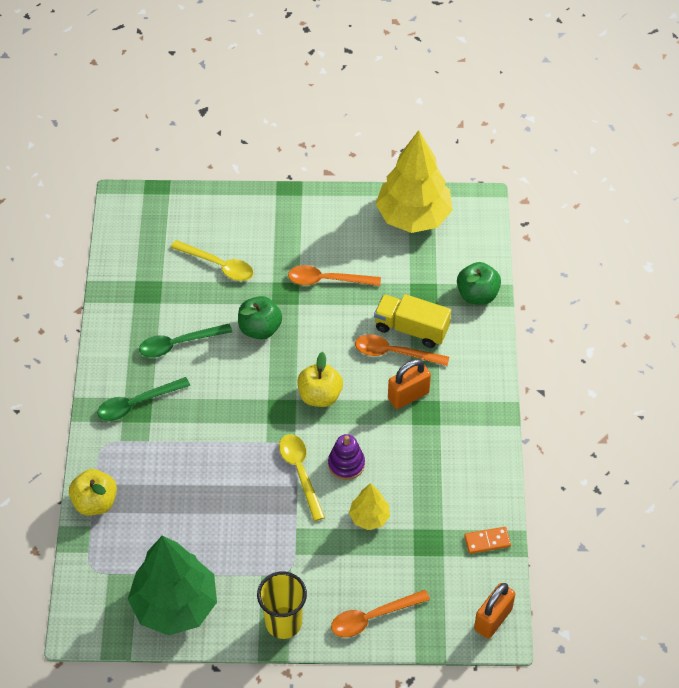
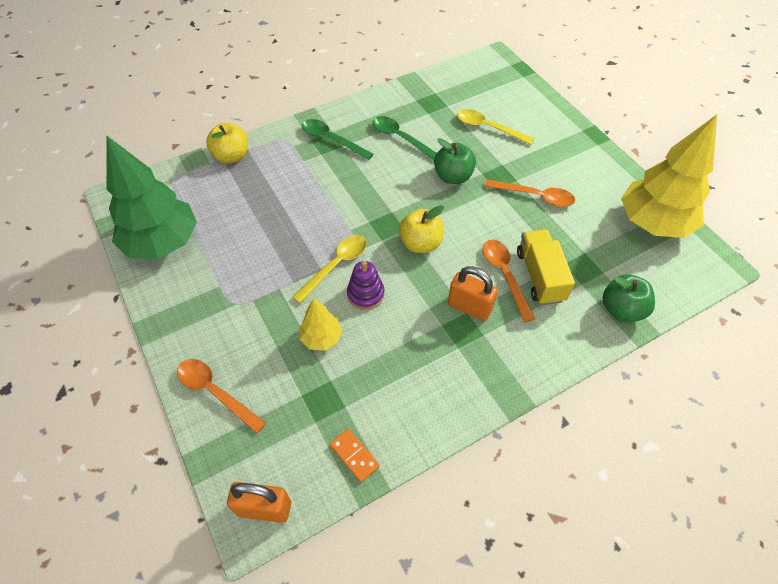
camera: 60 degrees right, 0 degrees up
yellow spoon [171,240,254,281] -> yellow spoon turned 120 degrees clockwise [457,109,534,145]
yellow cup [257,571,307,639] -> none
orange spoon [288,265,381,286] -> orange spoon turned 135 degrees clockwise [485,180,575,207]

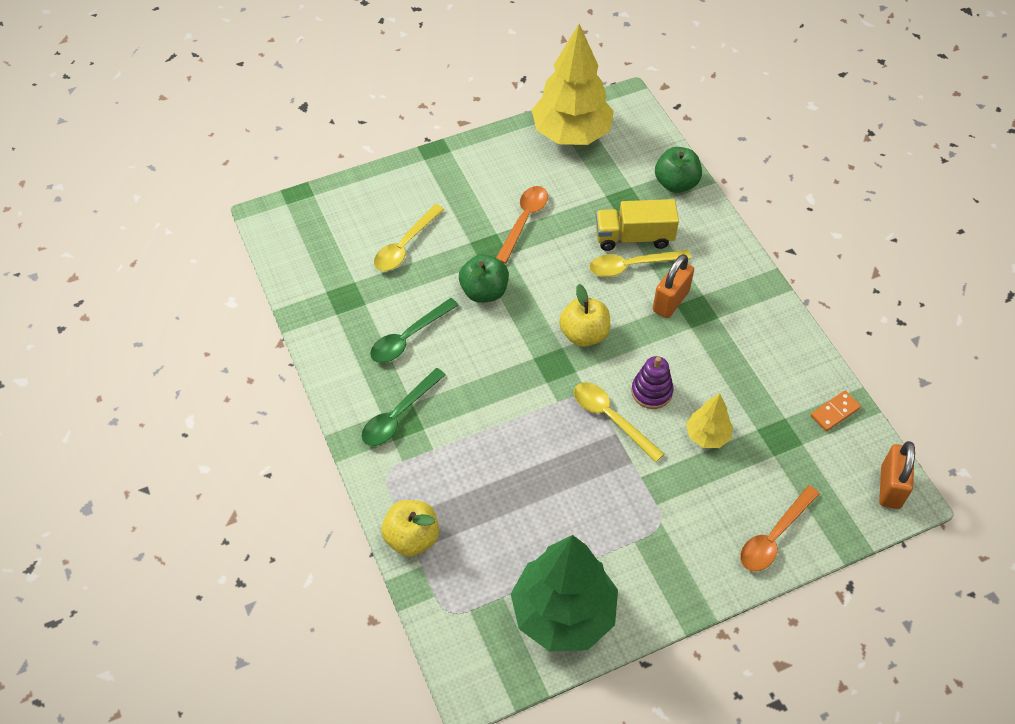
camera: 85 degrees left, 0 degrees up
orange spoon [483,239,535,322] -> yellow spoon [589,250,691,277]

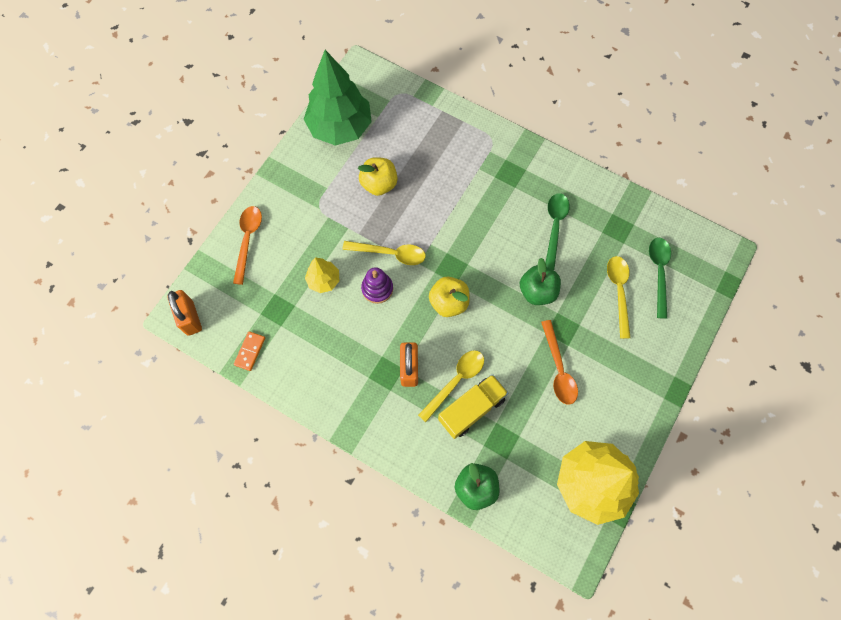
camera: 145 degrees right, 15 degrees up
green spoon [362,368,446,446] -> green spoon moved to [649,238,671,319]
yellow apple [381,500,439,557] -> yellow apple moved to [358,157,398,196]

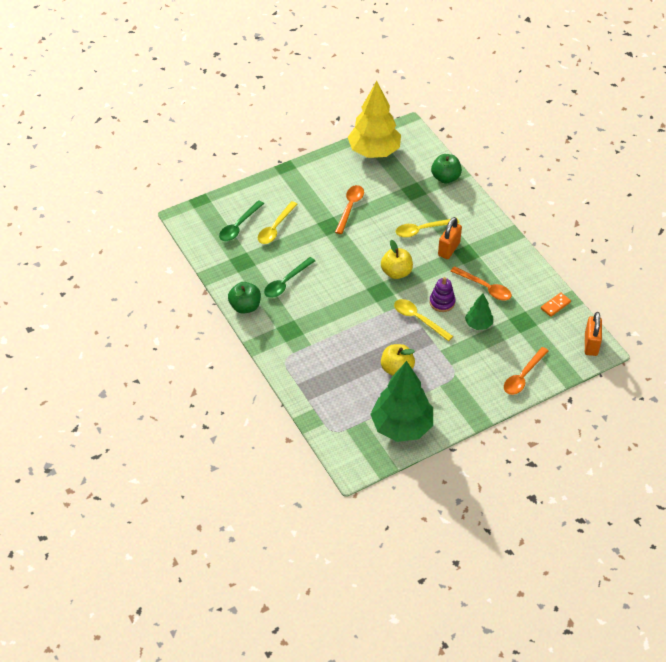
camera: 150 degrees left, 20 degrees down
yellow tree [305,257,339,293] -> green tree [465,293,493,330]
yellow truck [438,374,508,439] -> none
green apple [520,258,561,305] -> green apple moved to [228,282,261,314]
none -> orange spoon [451,266,512,300]

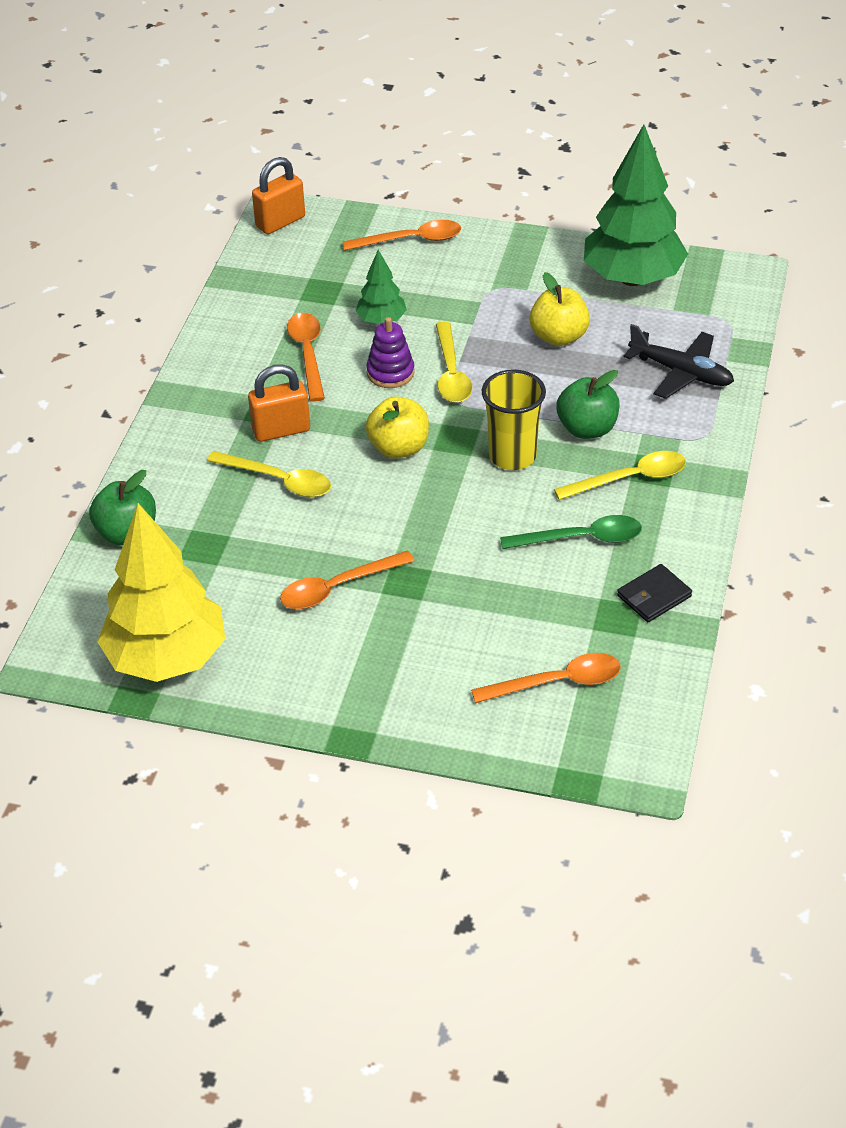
camera: 135 degrees left, 5 degrees down
green spoon [219,200,264,241] -> orange spoon [471,653,621,703]
green apple [228,282,261,314] -> green apple moved to [556,370,620,439]
yellow spoon [258,201,298,244] -> yellow spoon moved to [554,451,686,500]
orange domino [541,292,571,317] -> none
none -> yellow cup [482,369,546,470]
none -> black wallet [617,564,692,622]
none -> black plane [623,324,734,399]

